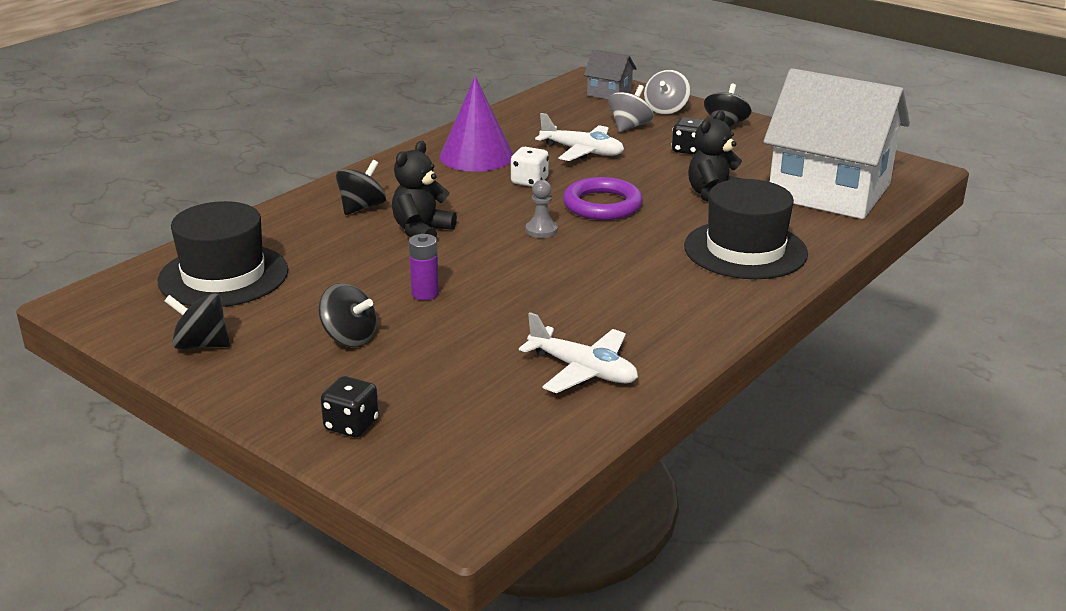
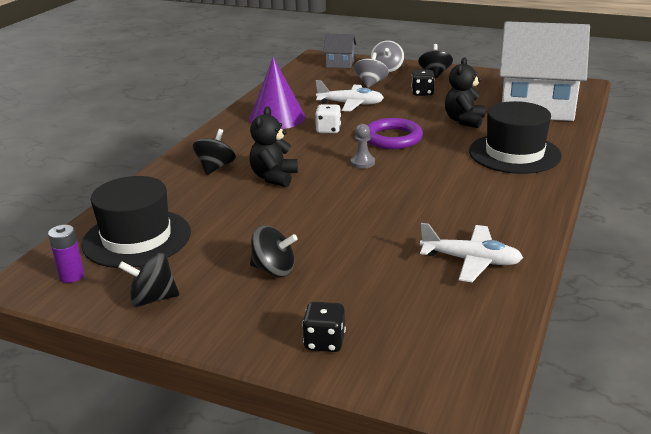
camera: 15 degrees left, 0 degrees up
purple battery [409,234,439,300] -> purple battery moved to [48,225,84,283]

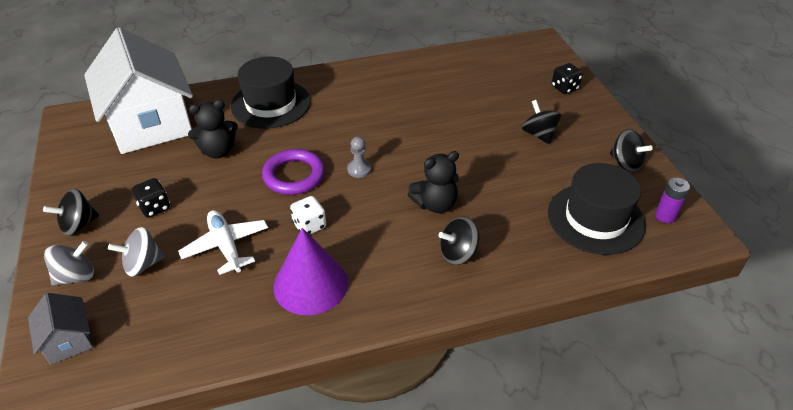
camera: 130 degrees left, 15 degrees up
white plane [420,223,523,282] -> none

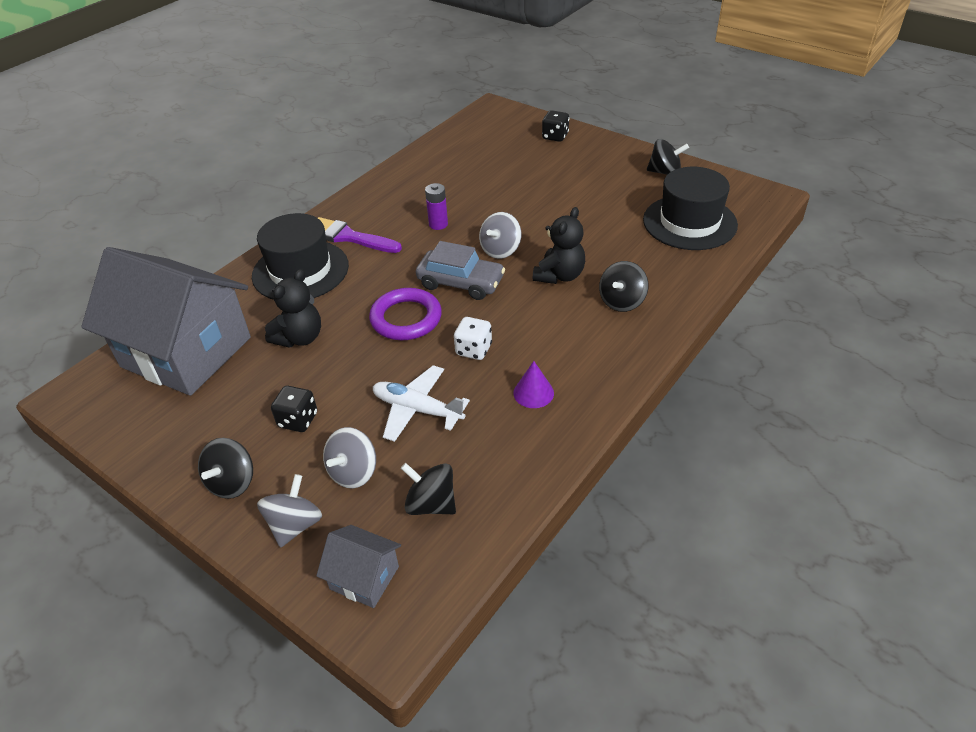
camera: 35 degrees left, 0 degrees up
white house [84,27,193,154] -> grey house [81,247,251,396]
purple cone [274,228,348,316] -> purple cone [513,361,554,408], size x0.50
grey pawn [347,137,371,178] -> grey car [416,241,505,300]
black spinning top [522,100,561,144] -> black spinning top moved to [401,463,456,515]
purple battery [655,177,690,223] -> purple battery moved to [425,183,448,230]
none -> purple brush [318,217,402,253]
none -> grey spinning top [479,212,521,259]

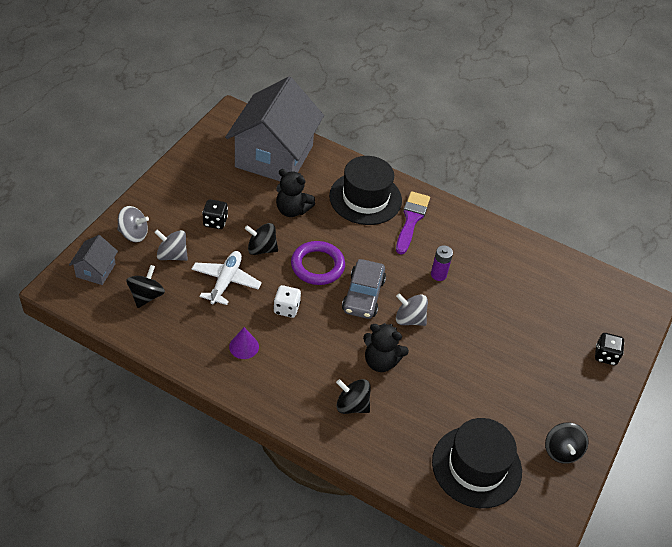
camera: 75 degrees right, 5 degrees up
black spinning top [198,438,253,499] -> black spinning top moved to [245,223,278,255]

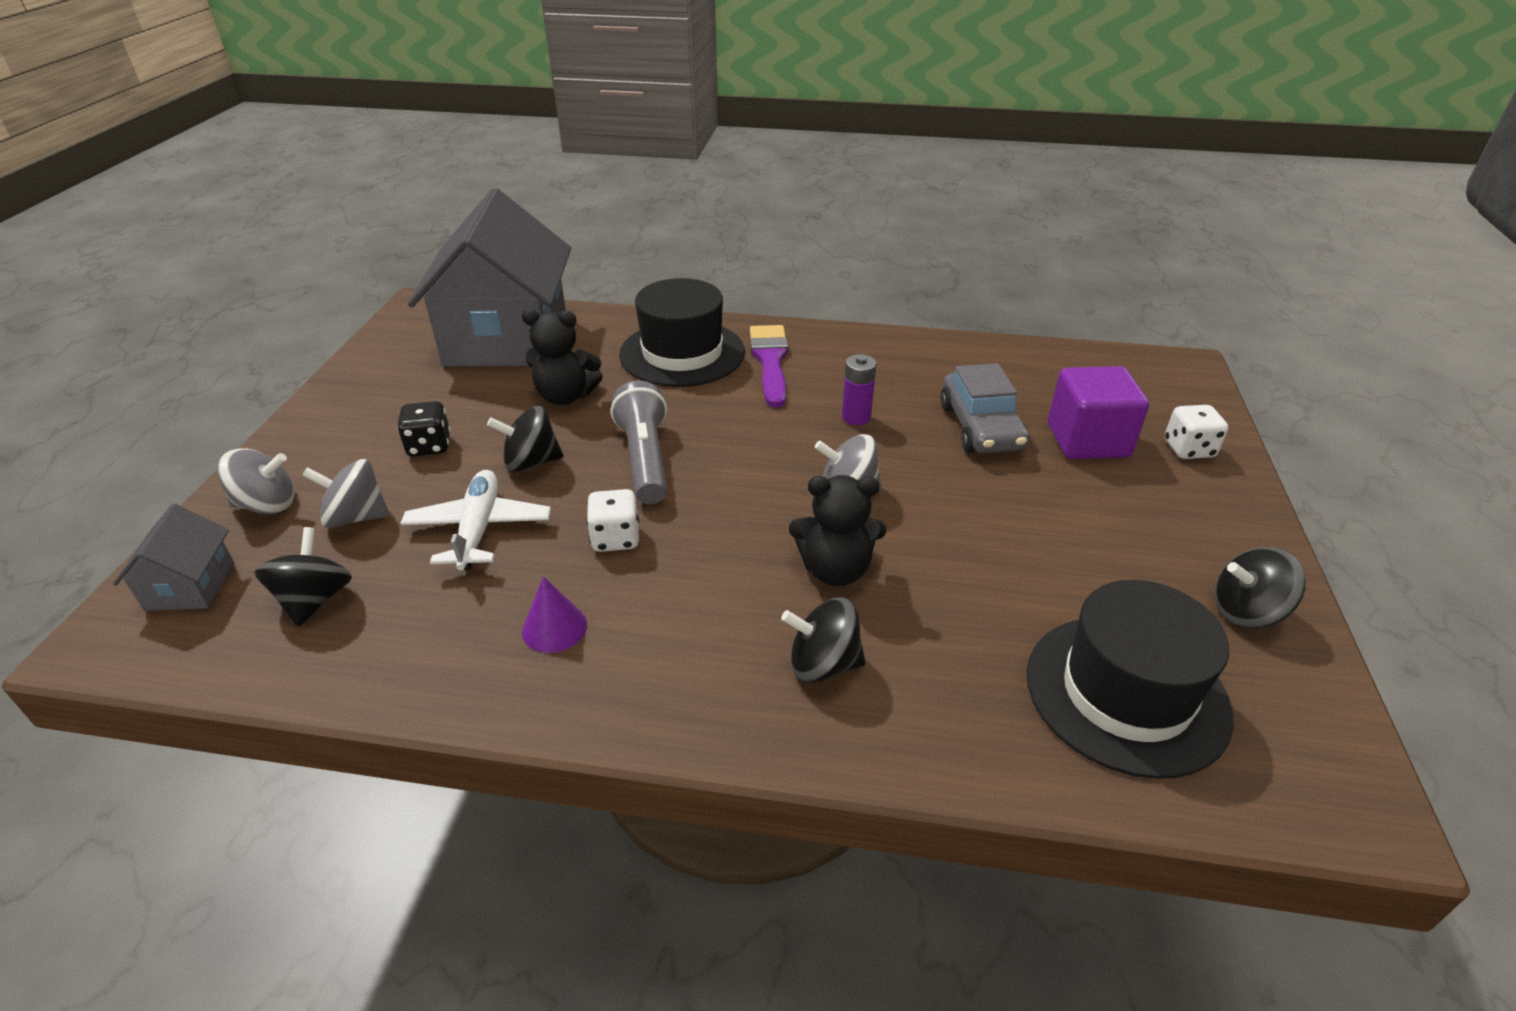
camera: 15 degrees left, 10 degrees down
purple ring [291,241,345,285] -> grey flashlight [611,381,667,504]
grey car [342,259,386,319] -> grey car moved to [940,363,1029,453]
black spinning top [545,423,588,464] -> black spinning top turned 105 degrees clockwise [1215,547,1306,629]
black dice [595,333,625,365] -> white dice [1165,405,1228,459]
none -> purple cube [1048,366,1149,459]

